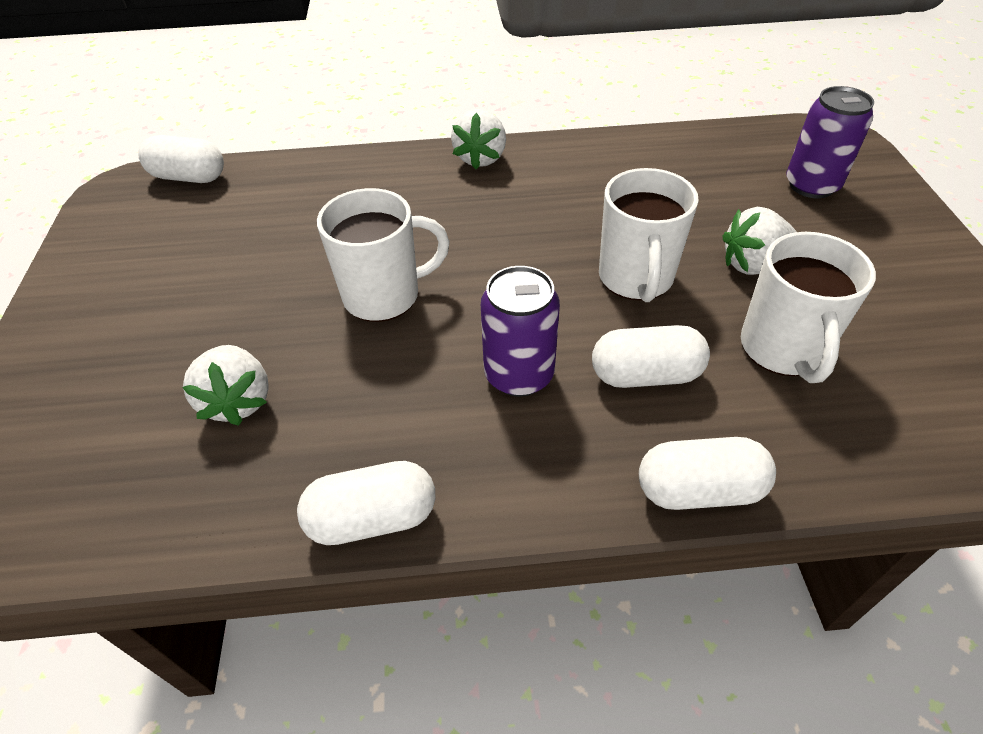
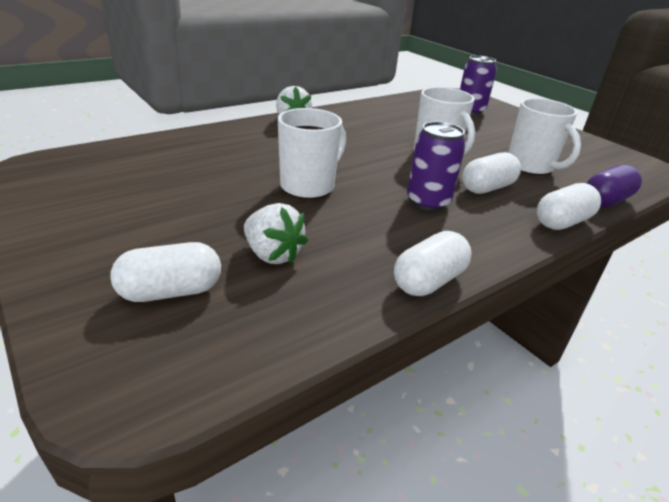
camera: 35 degrees left, 15 degrees down
white capsule [138,135,224,183] -> white capsule moved to [110,242,221,302]
white strawberry [722,207,797,275] -> none
none -> purple capsule [587,164,642,207]

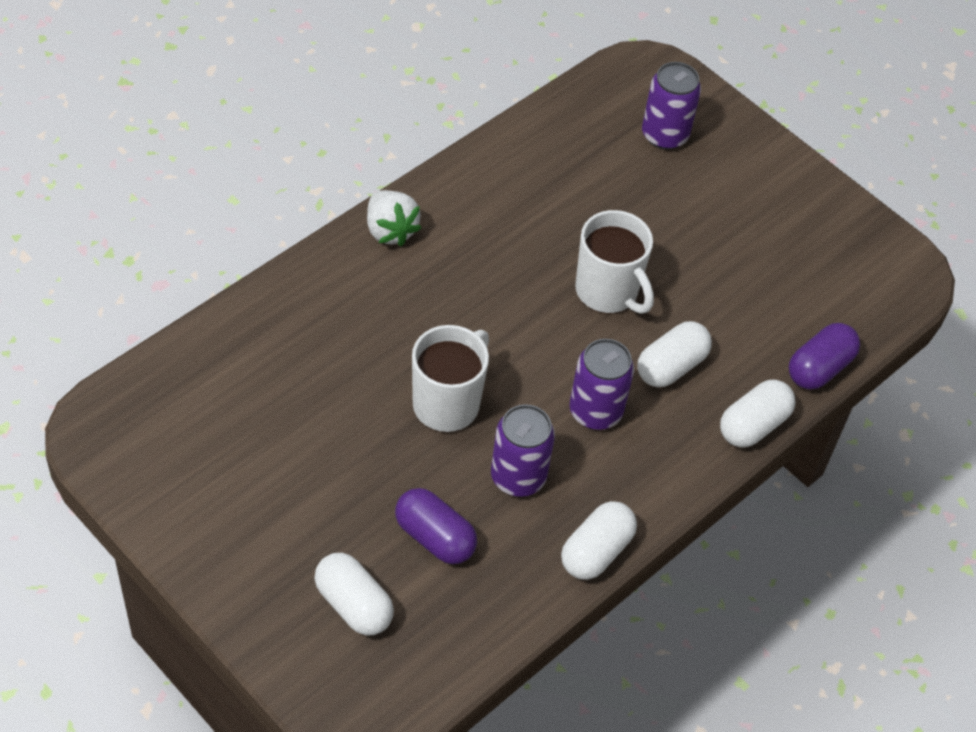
camera: 10 degrees left, 20 degrees up
white capsule [110,242,221,302] -> white capsule turned 75 degrees clockwise [314,553,394,635]
white strawberry [244,203,308,264] -> purple capsule [395,488,477,564]
white mug [508,98,581,175] -> none
none -> purple can [491,404,555,497]

